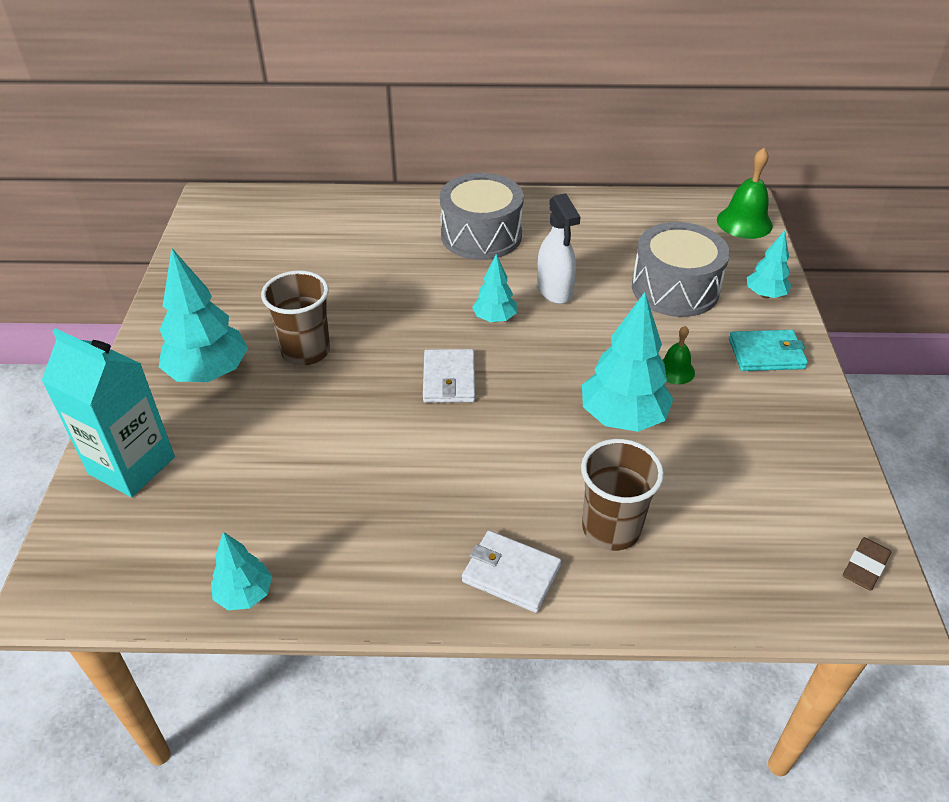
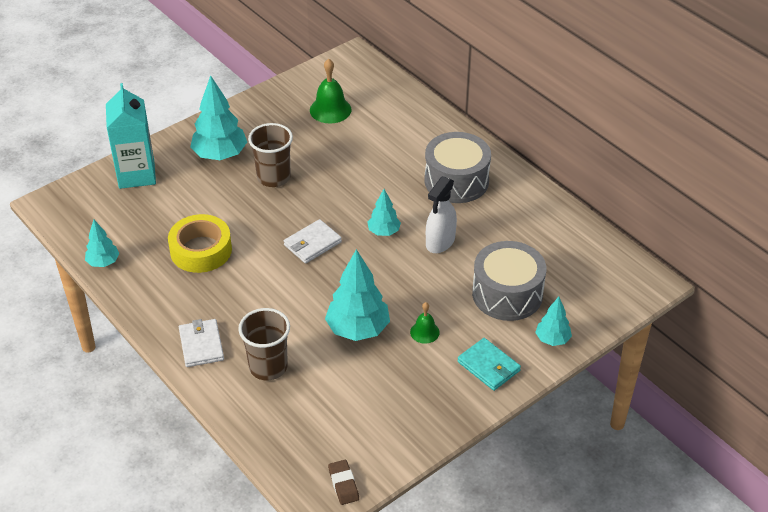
camera: 50 degrees right, 0 degrees up
green bell [717,148,773,239] -> green bell moved to [310,59,352,123]
brown eraser [843,537,891,591] -> brown eraser turned 75 degrees clockwise [328,460,359,505]
none -> yellow tape [168,214,232,273]

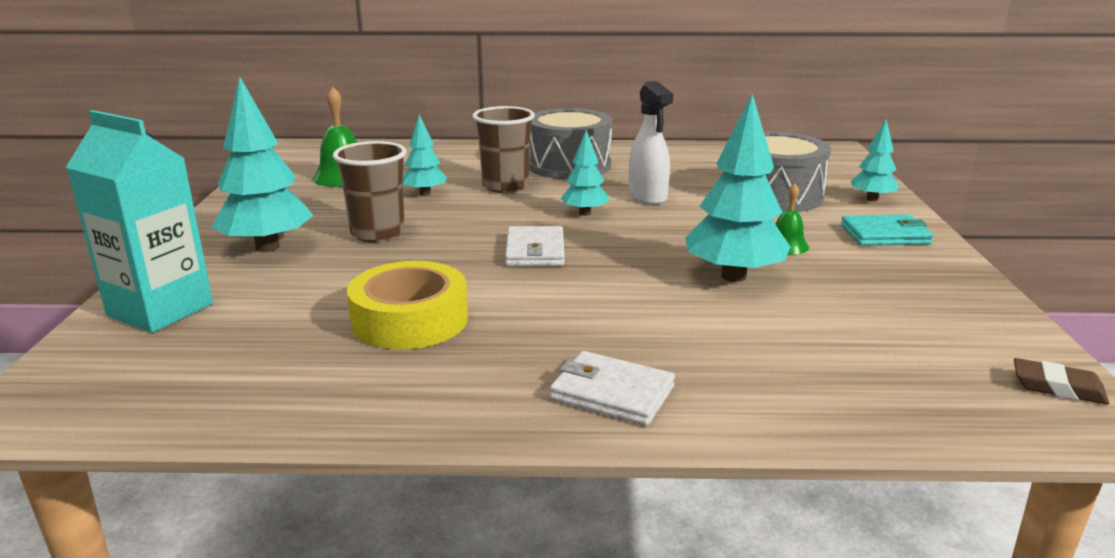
camera: 50 degrees left, 20 degrees down
turquoise tree [85,220,119,267] -> turquoise tree moved to [403,114,447,196]
brown cup [238,308,290,380] -> brown cup moved to [472,106,535,193]

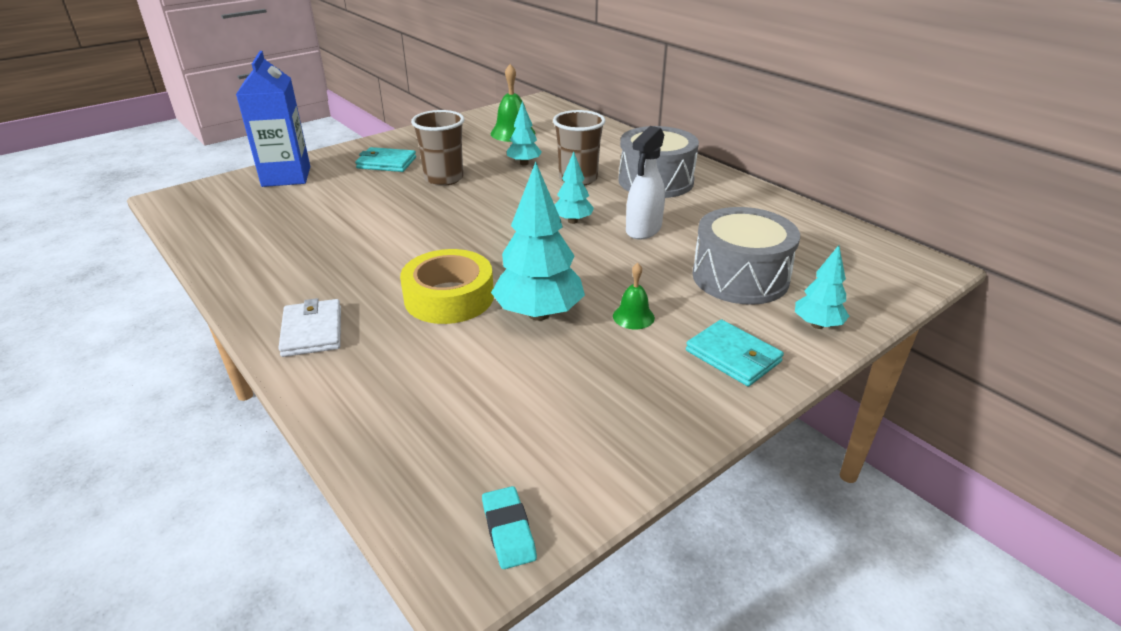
camera: 50 degrees right, 10 degrees up
turquoise carton [66,110,213,333] -> blue carton [236,51,310,187]
turquoise tree [211,77,313,252] -> turquoise wallet [355,147,416,172]
yellow tape [347,261,468,350] -> yellow tape moved to [400,249,494,324]
white wallet [505,226,565,266] -> none
brown eraser [1014,358,1109,405] -> turquoise eraser [482,486,537,569]

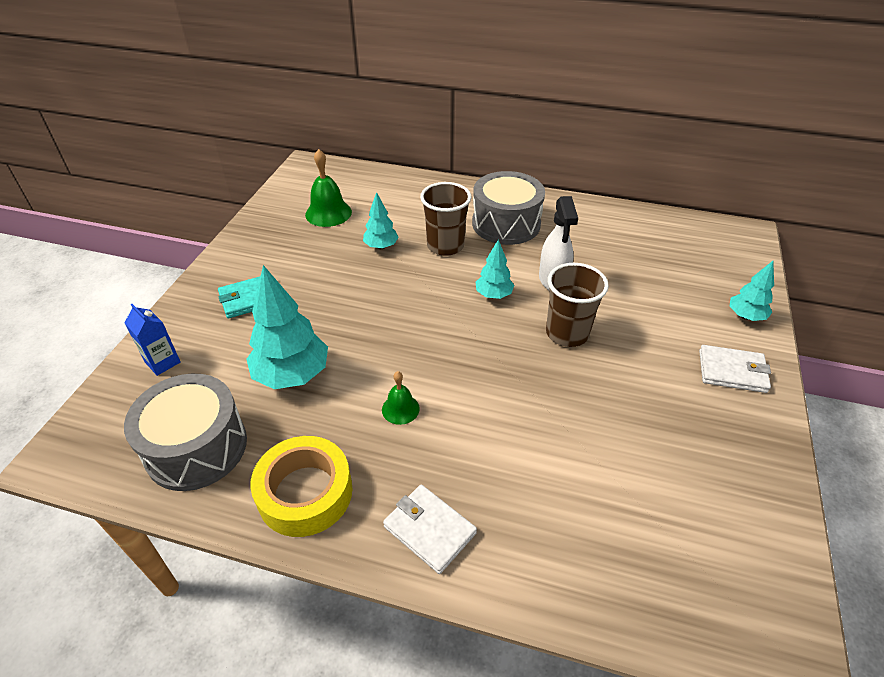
camera: 35 degrees left, 10 degrees up
blue carton [236,51,310,187] -> blue carton [125,304,181,376], size x0.52
yellow tape [400,249,494,324] -> yellow tape moved to [250,436,352,537]
brown cup [411,110,464,186] -> brown cup moved to [546,263,609,347]
turquoise eraser [482,486,537,569] -> none
turquoise tree [491,162,585,321] -> turquoise tree moved to [246,265,328,389]
green bell [613,263,655,329] -> green bell moved to [382,371,420,425]
turquoise wallet [686,319,784,387] -> white wallet [699,345,771,393]
grey drum [692,207,800,305] -> grey drum moved to [124,374,247,491]

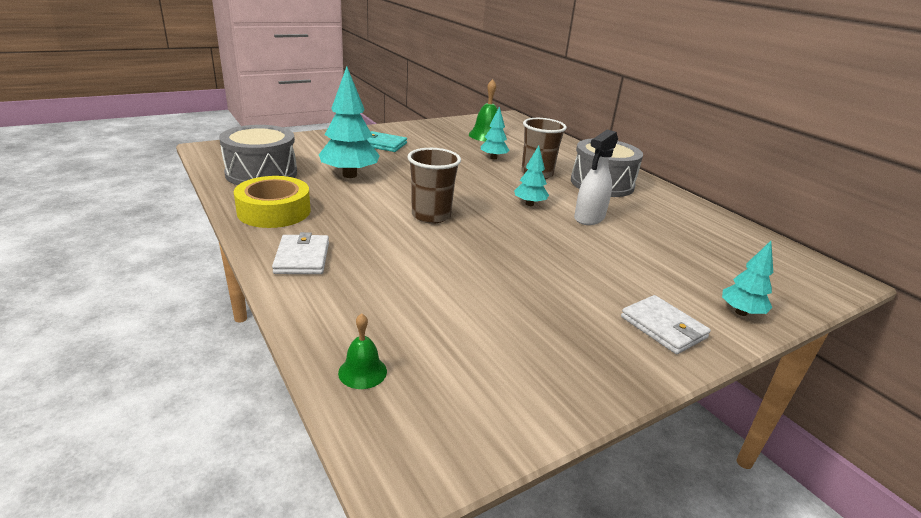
camera: 40 degrees right, 15 degrees down
blue carton [125,304,181,376] -> none
green bell [382,371,420,425] -> green bell moved to [338,313,387,389]
brown cup [546,263,609,347] -> brown cup moved to [407,148,461,224]

